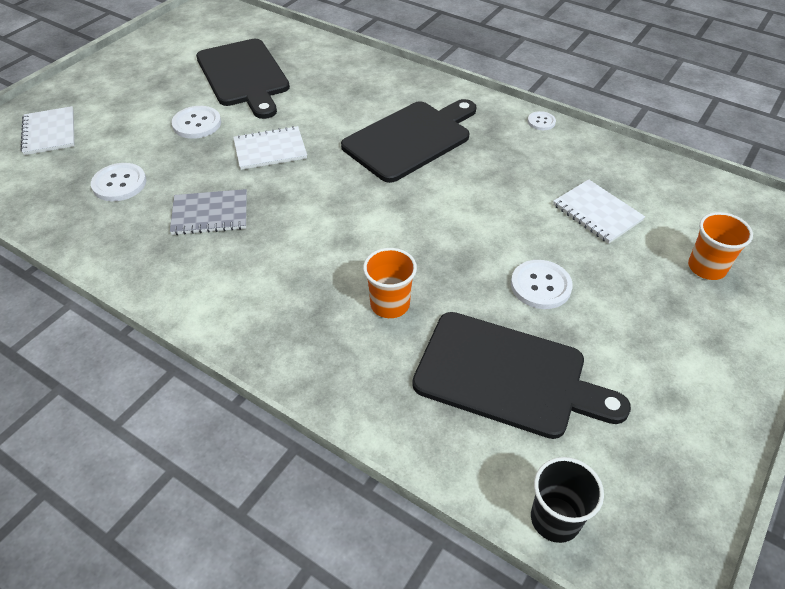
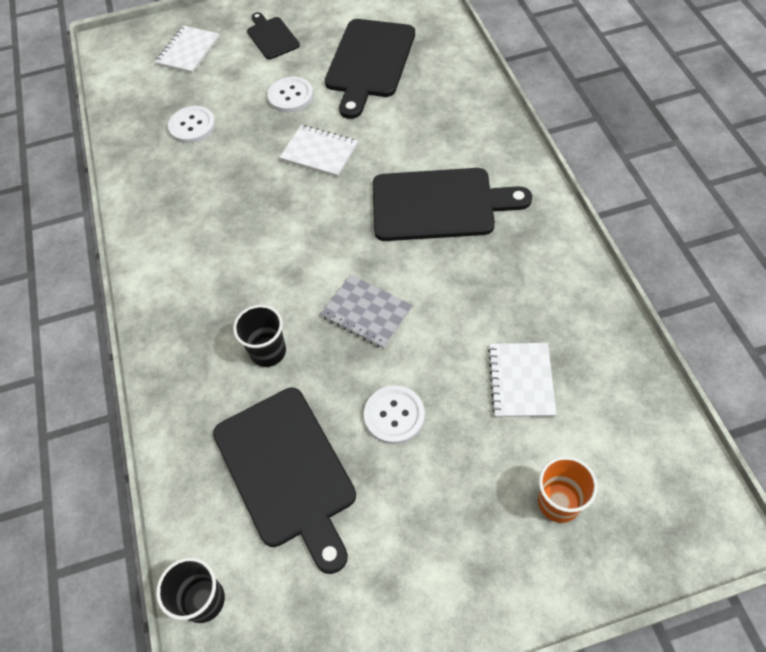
camera: 45 degrees right, 10 degrees up
grey notebook [170,189,247,235] -> grey notebook moved to [321,275,413,349]
orange cup [363,248,417,318] -> black cup [233,305,286,367]
white button [528,111,556,130] -> none
none -> black cutting board [247,12,300,59]

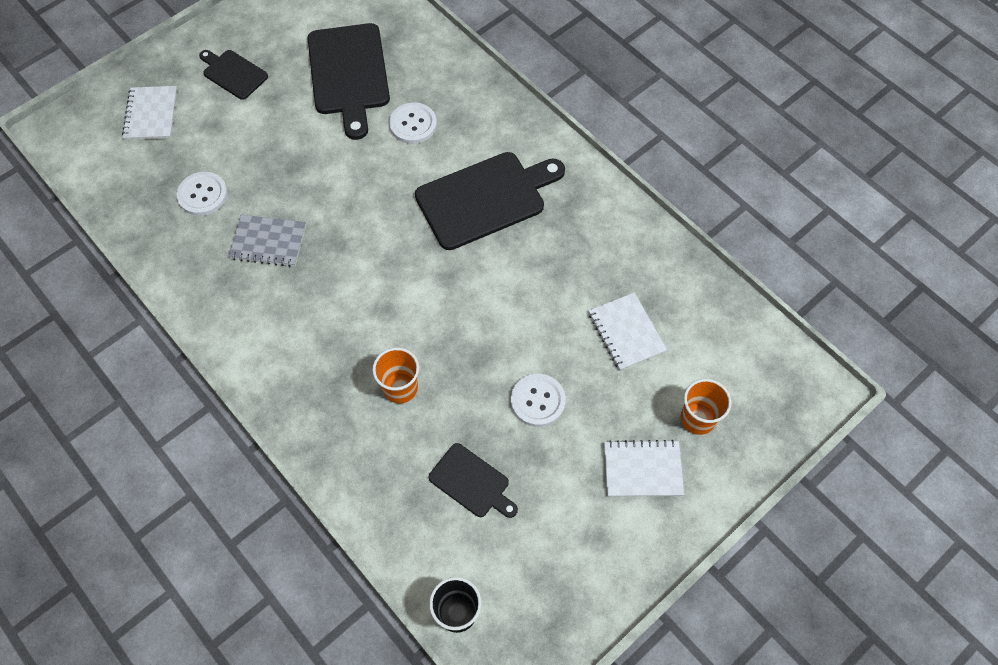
camera: 30 degrees left, 5 degrees up
black cutting board [213,388,356,574] -> black cutting board [428,443,518,518], size x0.54
black cup [233,305,286,367] -> orange cup [372,347,419,403]
white button [267,76,313,113] -> white button moved to [389,102,437,144]
white notebook [279,125,358,177] -> white notebook moved to [604,440,684,497]
grey notebook [321,275,413,349] -> grey notebook moved to [228,215,306,267]

